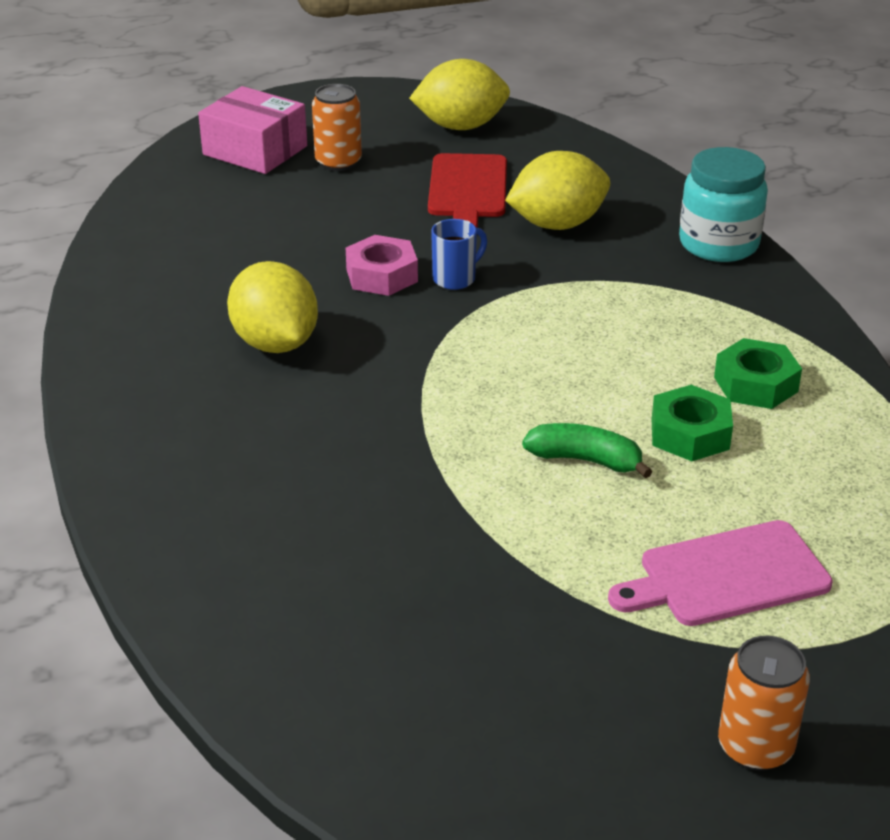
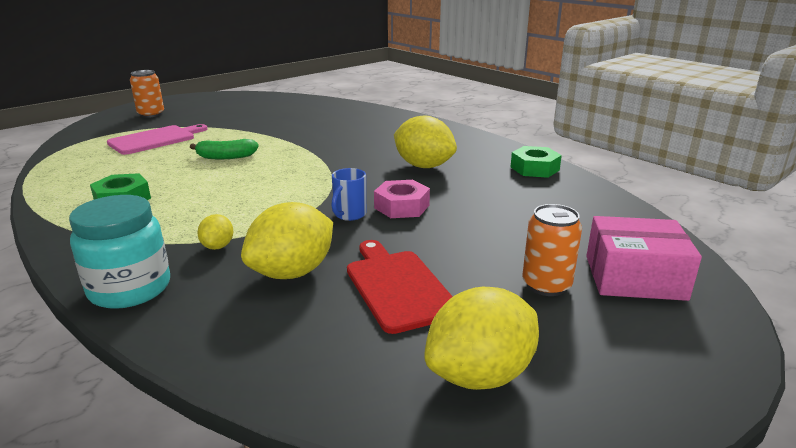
camera: 155 degrees right, 10 degrees down
green nut [652,385,733,461] -> green nut moved to [510,146,562,178]
none -> yellow lemon [197,214,233,250]

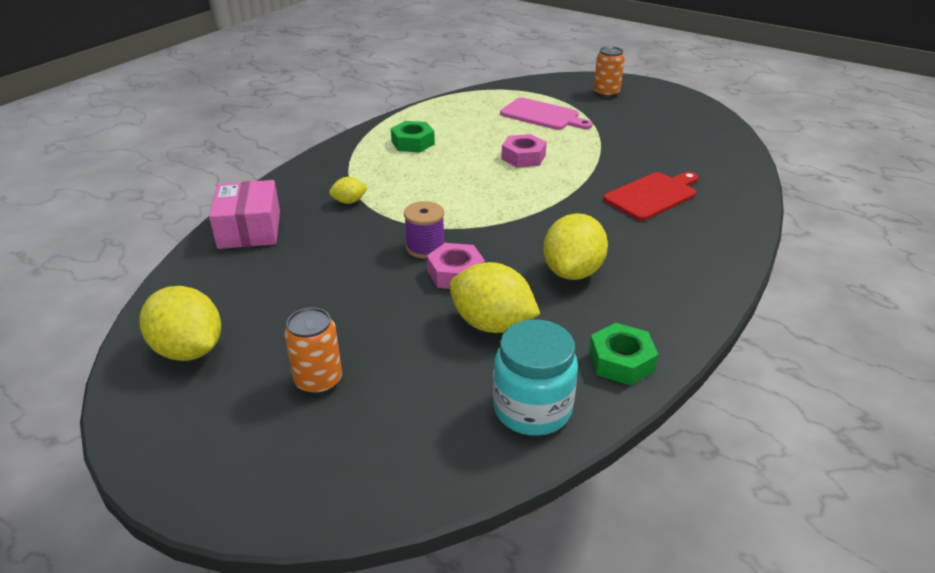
camera: 75 degrees right, 10 degrees up
turquoise jar [69,195,170,309] -> turquoise jar moved to [493,319,578,436]
green banana [190,139,259,159] -> pink nut [501,134,547,168]
yellow lemon [241,202,333,279] -> yellow lemon moved to [449,262,540,333]
blue mug [331,168,366,221] -> purple spool [404,201,444,258]
red cutting board [347,240,453,334] -> red cutting board moved to [603,172,698,221]
pink box [586,216,702,301] -> pink box moved to [209,180,280,249]

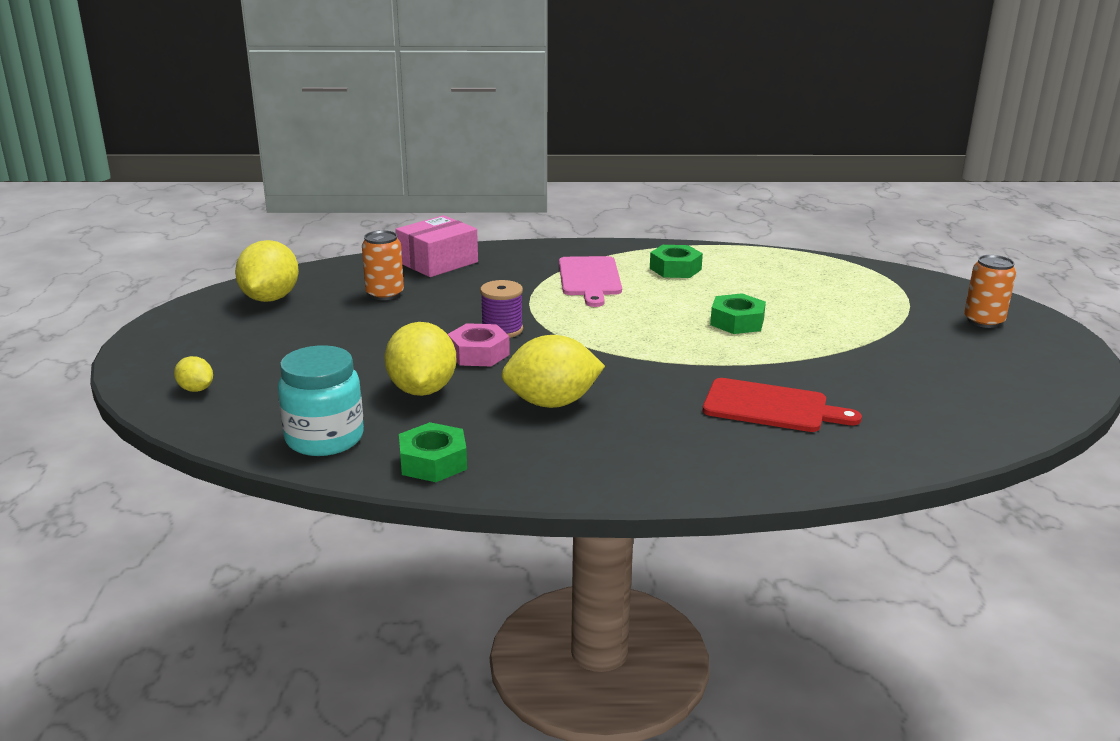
camera: 55 degrees right, 10 degrees down
orange can [284,307,342,394] -> orange can moved to [362,230,404,300]
yellow lemon [329,177,368,204] -> yellow lemon moved to [174,356,213,392]
pink cutting board [500,97,593,130] -> pink cutting board moved to [559,256,622,307]
pink nut [501,134,547,168] -> green nut [710,293,766,334]

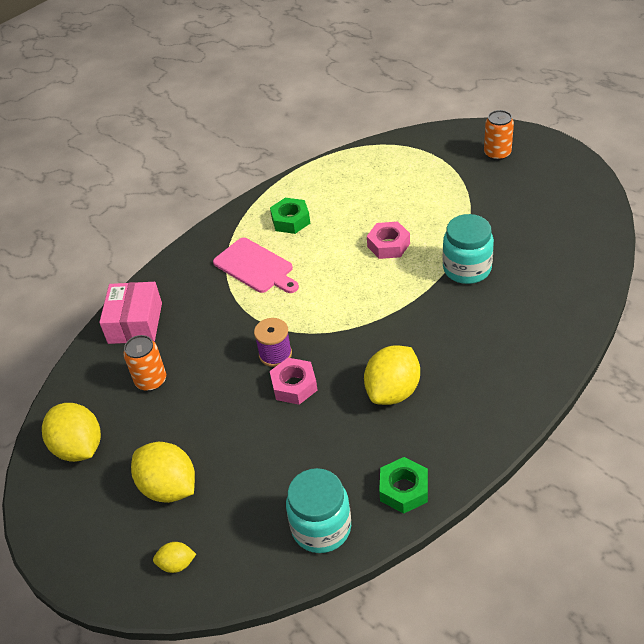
camera: 40 degrees left, 20 degrees up
yellow lemon [384,322,457,396] -> yellow lemon moved to [131,442,195,503]
red cutting board [703,378,862,432] -> none
green nut [710,293,766,334] -> pink nut [367,222,410,259]
none -> turquoise jar [443,214,494,284]

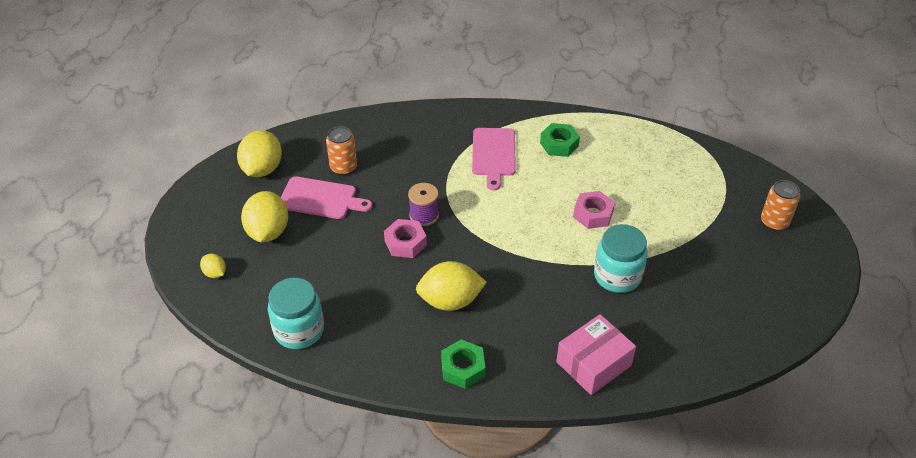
camera: 45 degrees right, 0 degrees up
pink box [99,282,162,344] -> pink box moved to [556,314,636,395]
green nut [379,457,428,514] -> green nut moved to [441,340,485,389]
none -> pink cutting board [281,176,372,219]

